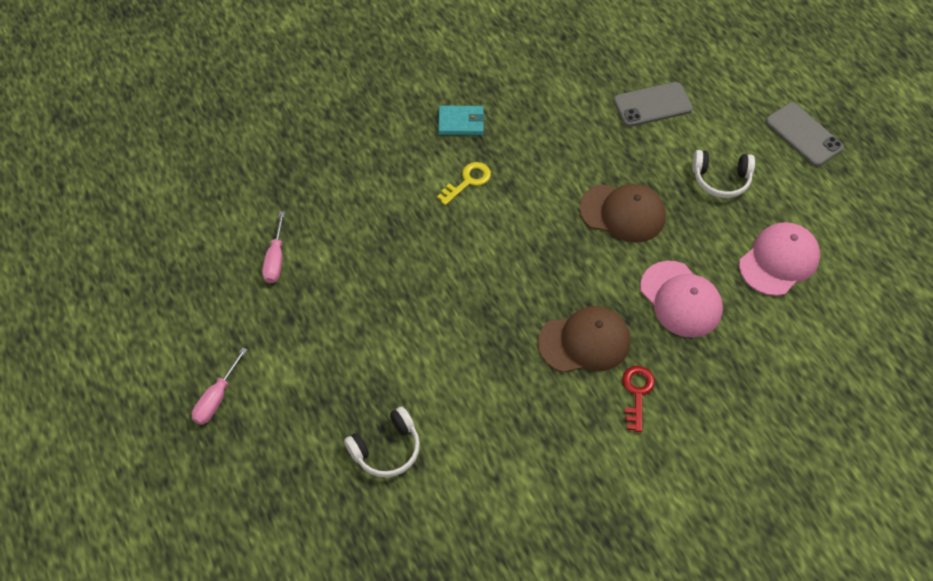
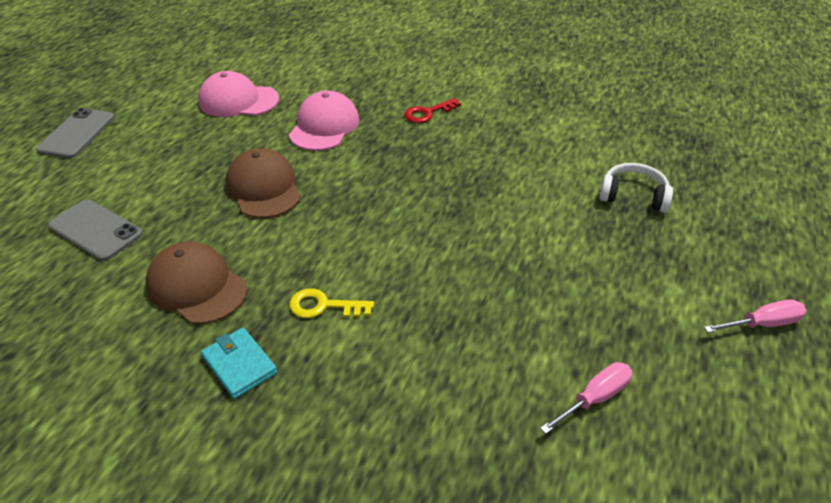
camera: 130 degrees left, 15 degrees down
brown cap [538,306,630,373] -> brown cap moved to [145,242,248,324]
white headphones [692,150,755,198] -> none

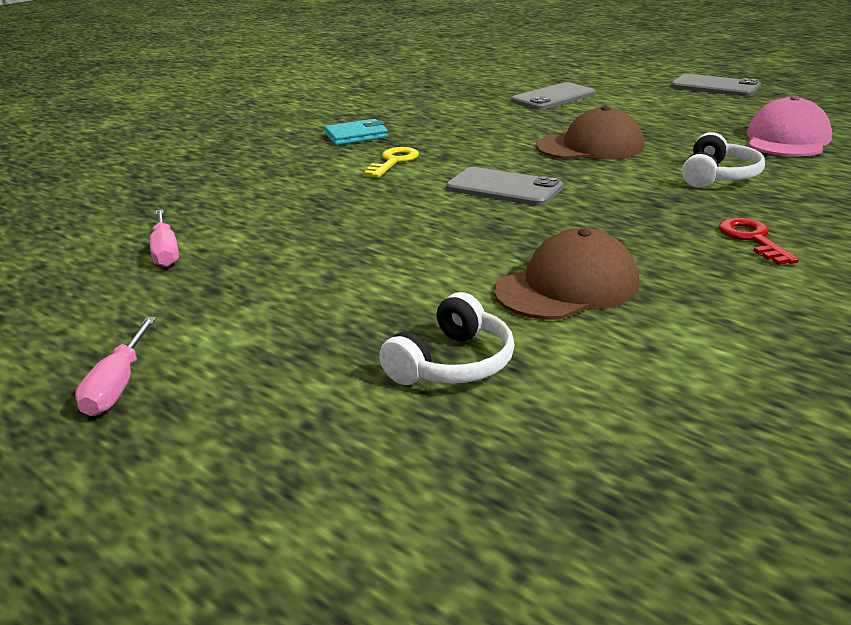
camera: 110 degrees right, 15 degrees down
brown cap [145,242,248,324] -> brown cap moved to [494,228,640,320]
pink cap [289,90,359,151] -> white headphones [682,132,765,188]
none -> grey phone [446,167,563,206]

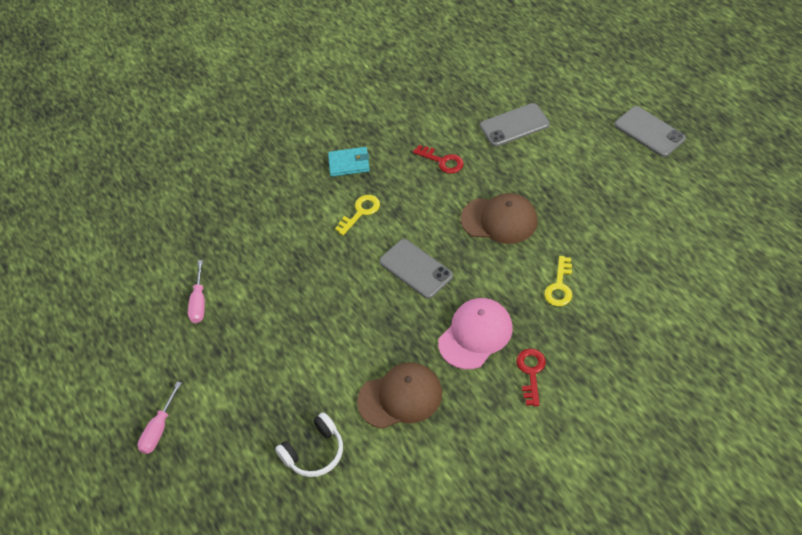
camera: 20 degrees right, 25 degrees up
white headphones [682,132,765,188] -> yellow key [544,256,572,306]
pink cap [747,96,832,157] -> pink cap moved to [438,298,513,369]
none -> red key [413,145,464,174]

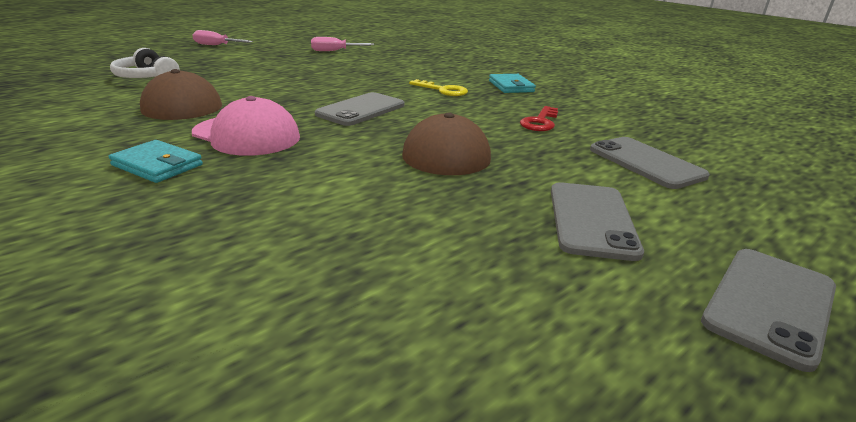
camera: 75 degrees right, 25 degrees down
red key [516,349,546,406] -> turquoise wallet [109,140,203,183]
yellow key [544,256,572,306] -> none
none -> grey phone [551,182,644,261]

